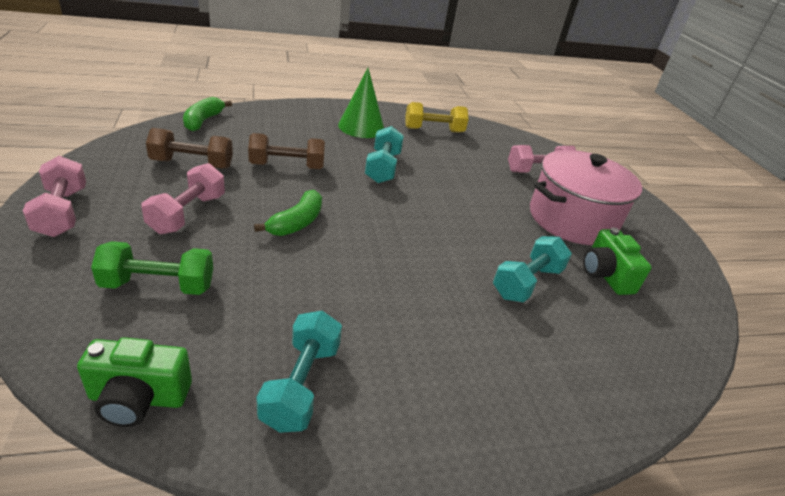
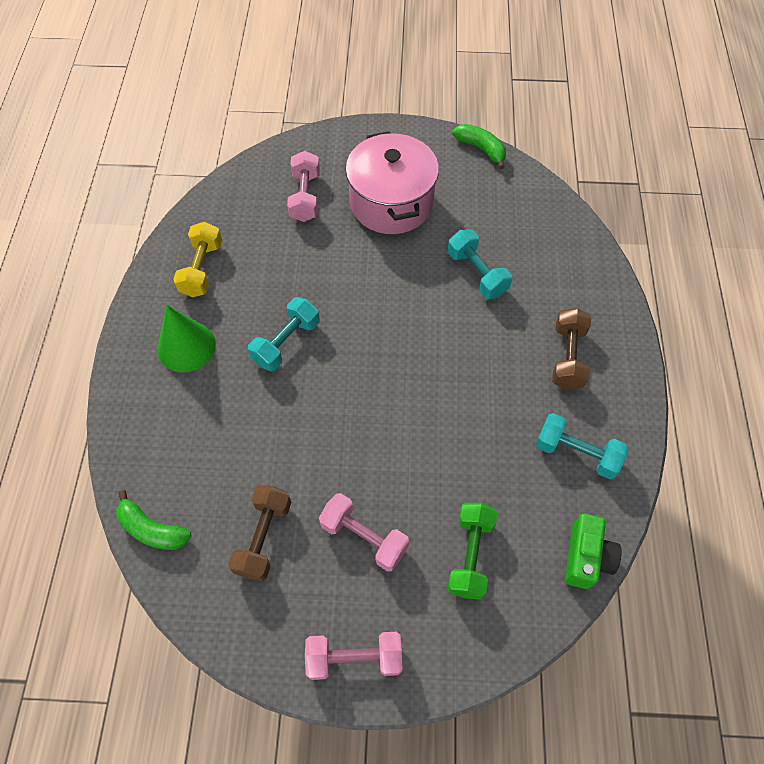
camera: 70 degrees left, 25 degrees up
brown dumbbell [248,133,325,169] -> brown dumbbell moved to [552,308,591,390]
green banana [254,190,322,236] -> green banana moved to [452,124,506,169]
turquoise dumbbell [365,126,404,183] -> turquoise dumbbell turned 75 degrees counterclockwise [248,297,320,371]
green camera [583,227,652,295] -> none

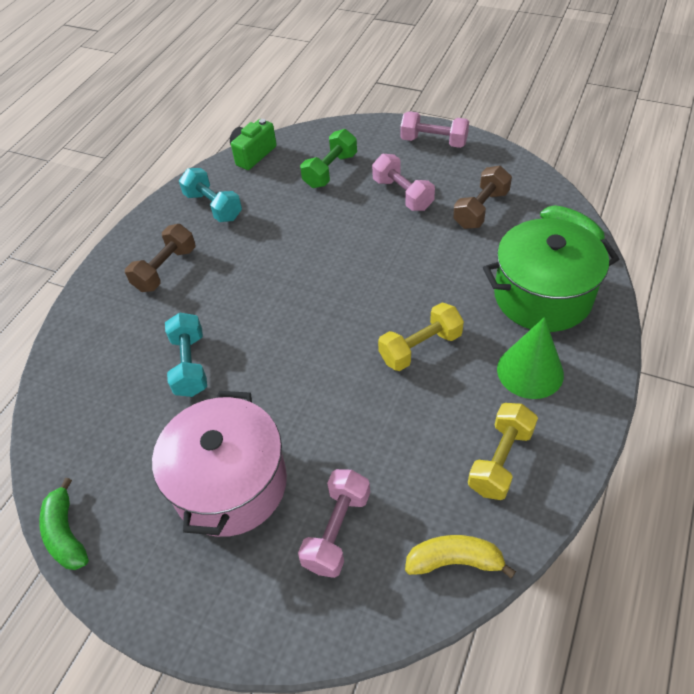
camera: 155 degrees left, 10 degrees down
turquoise dumbbell [248,297,320,371] -> yellow dumbbell [378,303,464,371]
none -> yellow banana [405,535,516,578]
none -> green pot [483,218,619,332]

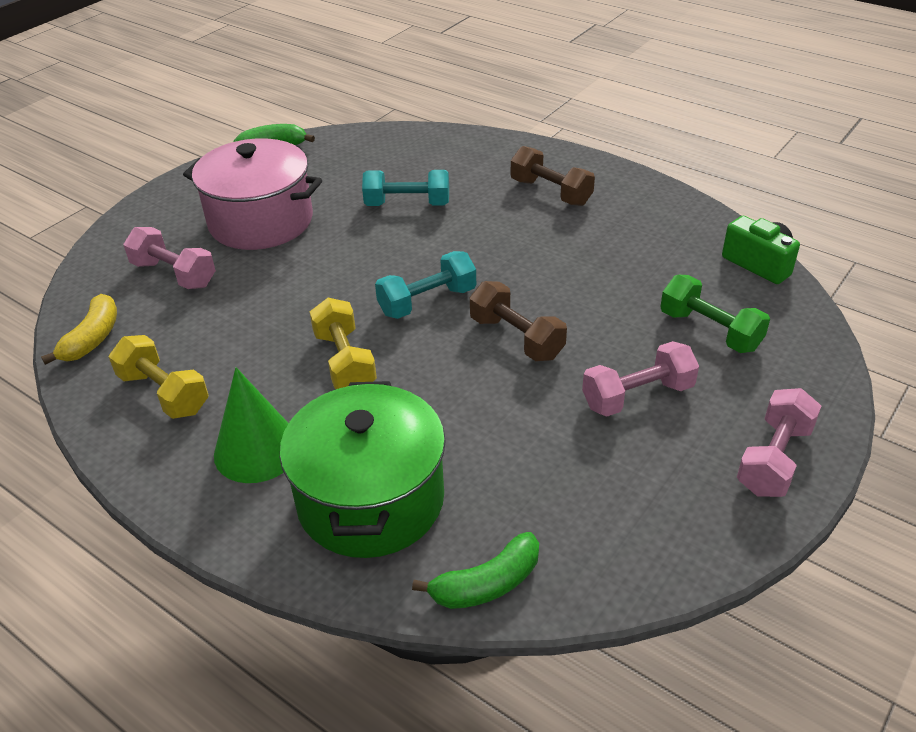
camera: 100 degrees right, 10 degrees down
turquoise dumbbell [179,168,242,222] -> turquoise dumbbell moved to [375,251,476,319]
brown dumbbell [453,166,512,229] -> brown dumbbell moved to [470,281,567,361]

